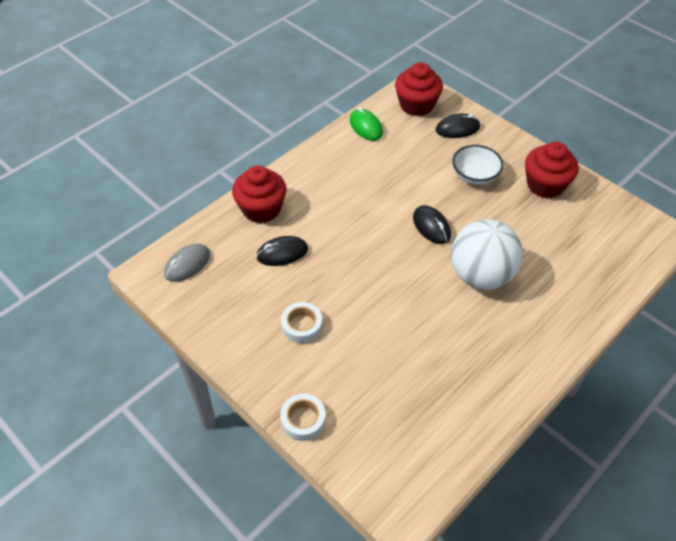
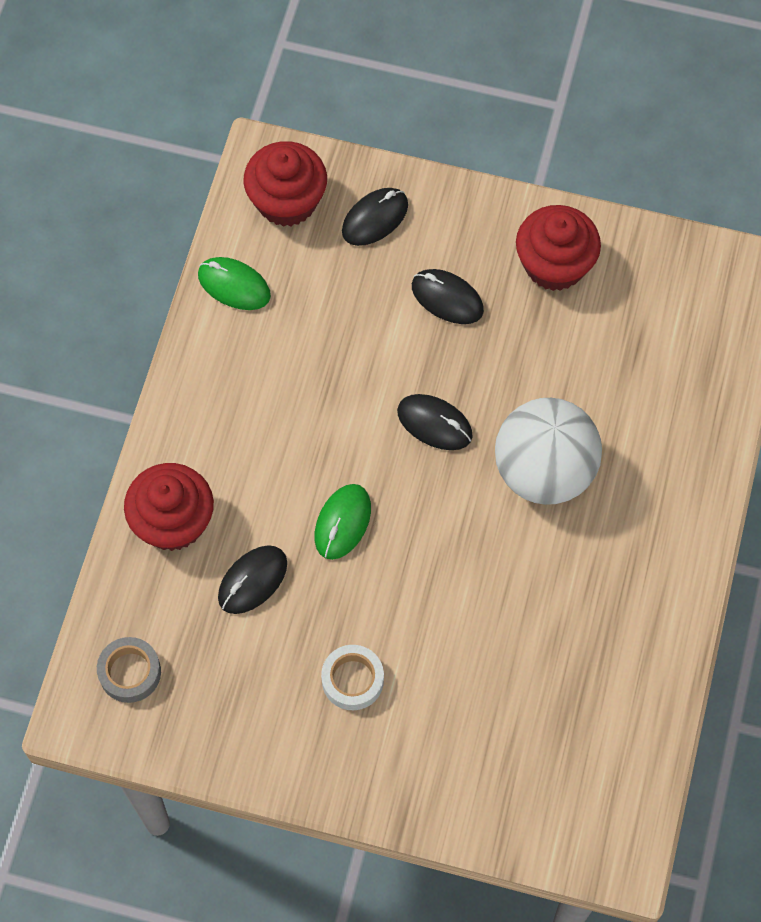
camera: 30 degrees left, 15 degrees up
grey mouse [164,244,210,282] -> grey tape [97,637,161,703]
white tape [280,394,326,441] -> none
white bowl [452,145,503,185] -> black mouse [412,269,484,324]
none -> green mouse [315,484,371,560]

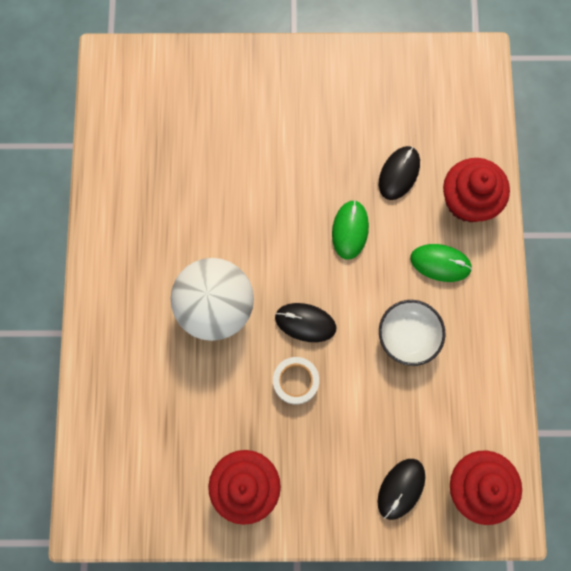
camera: 165 degrees right, 10 degrees up
grey tape [97,637,161,703] -> none
green mouse [198,257,271,310] -> green mouse moved to [410,244,472,282]
white tape [321,645,384,710] -> white tape moved to [273,357,319,405]
black mouse [412,269,484,324] -> none
none -> white bowl [379,300,446,366]

